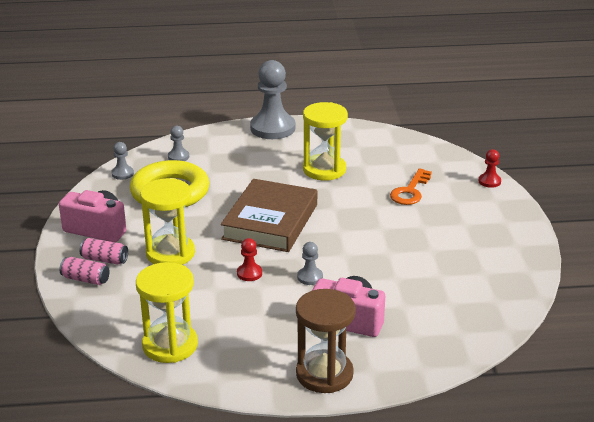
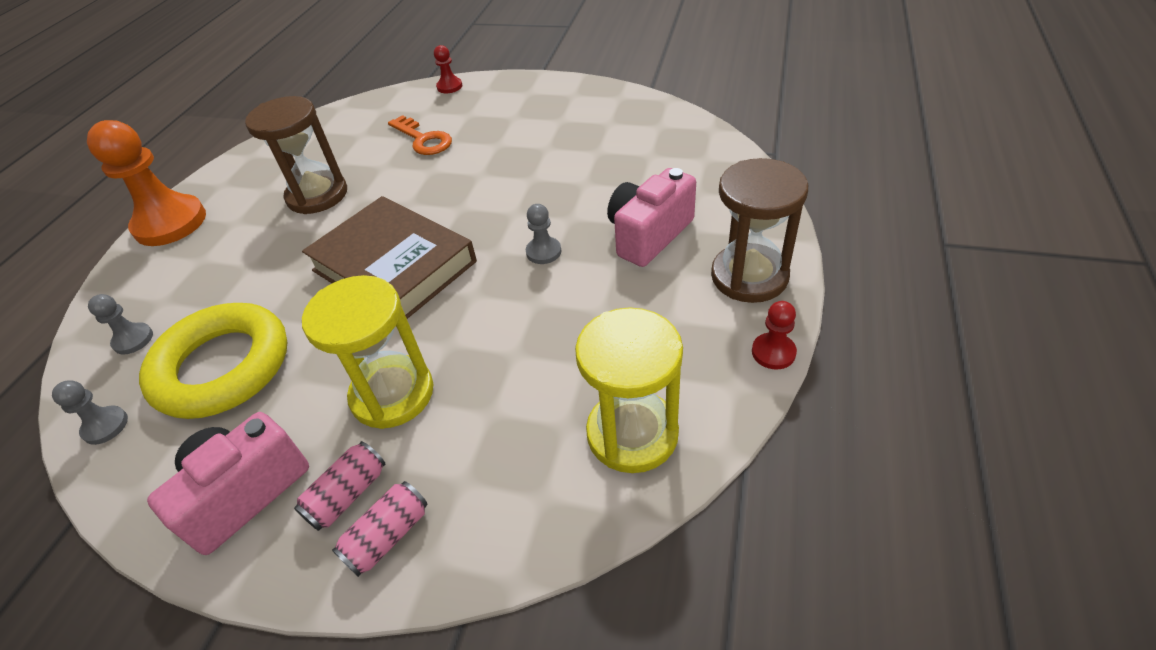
camera: 65 degrees left, 15 degrees up
red pawn [237,238,262,281] -> red pawn moved to [752,301,797,369]
grey pawn [250,60,295,139] -> orange pawn [87,120,206,246]
yellow hourglass [303,102,348,181] -> brown hourglass [245,96,347,214]

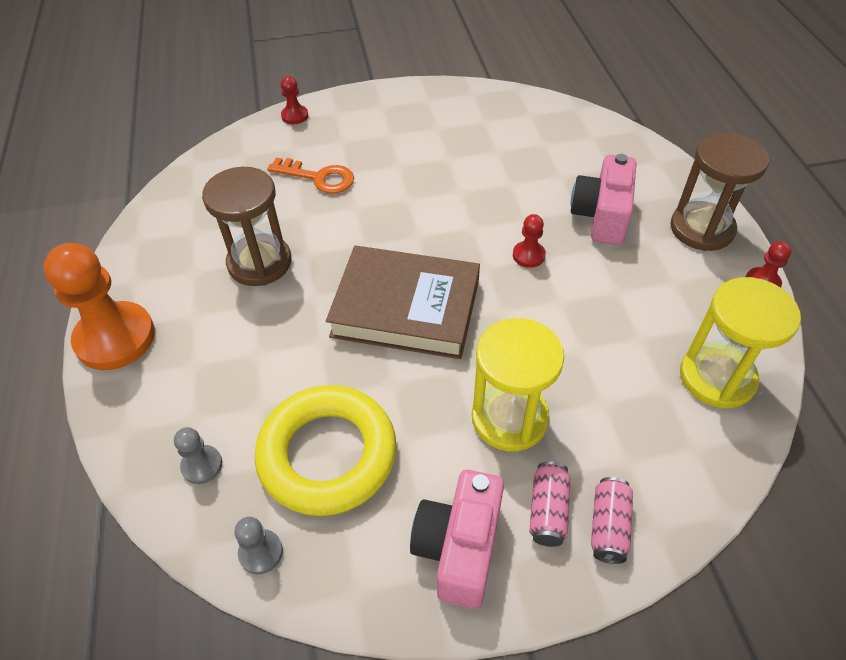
camera: 30 degrees left, 5 degrees up
grey pawn [526,204,561,264] -> red pawn [513,214,546,268]

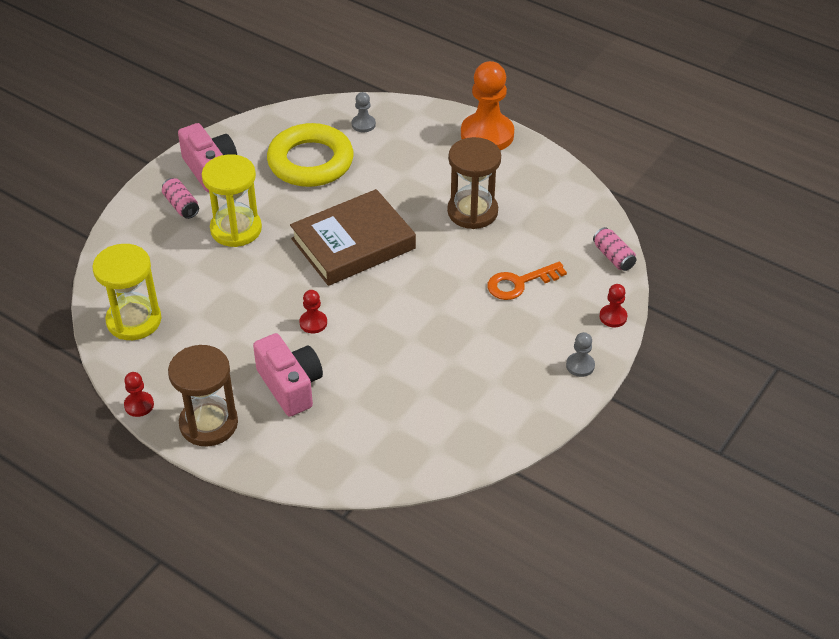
camera: 135 degrees right, 5 degrees down
grey pawn [234,517,283,575] -> grey pawn moved to [566,332,595,377]
pink can [591,477,633,564] -> pink can moved to [593,227,636,271]

